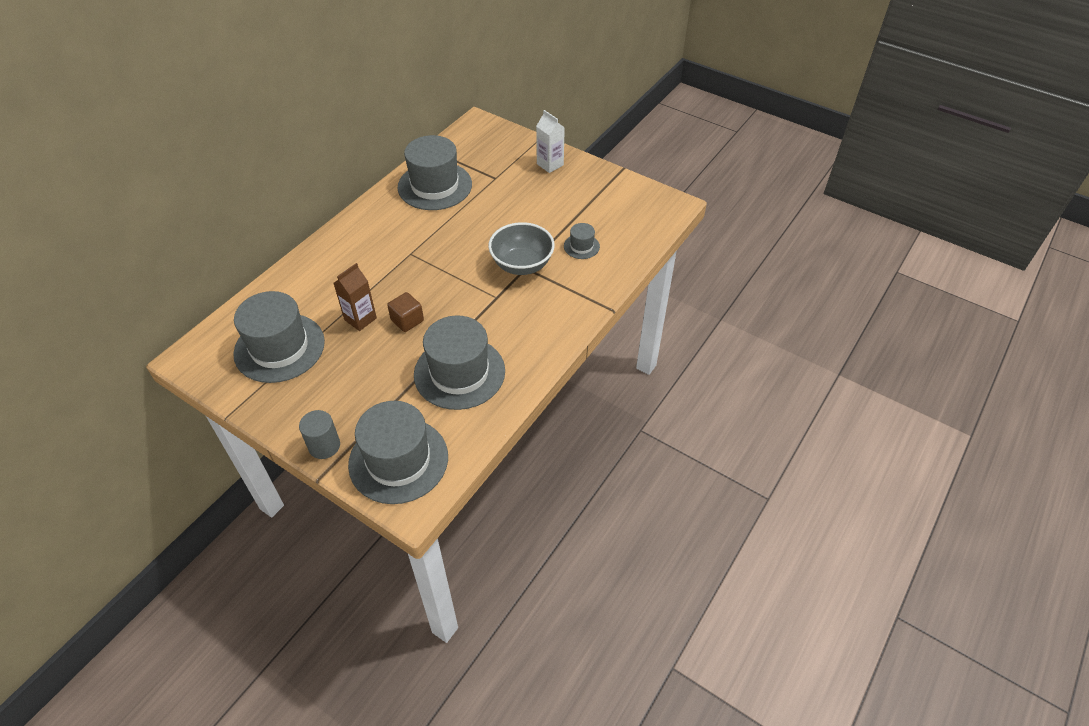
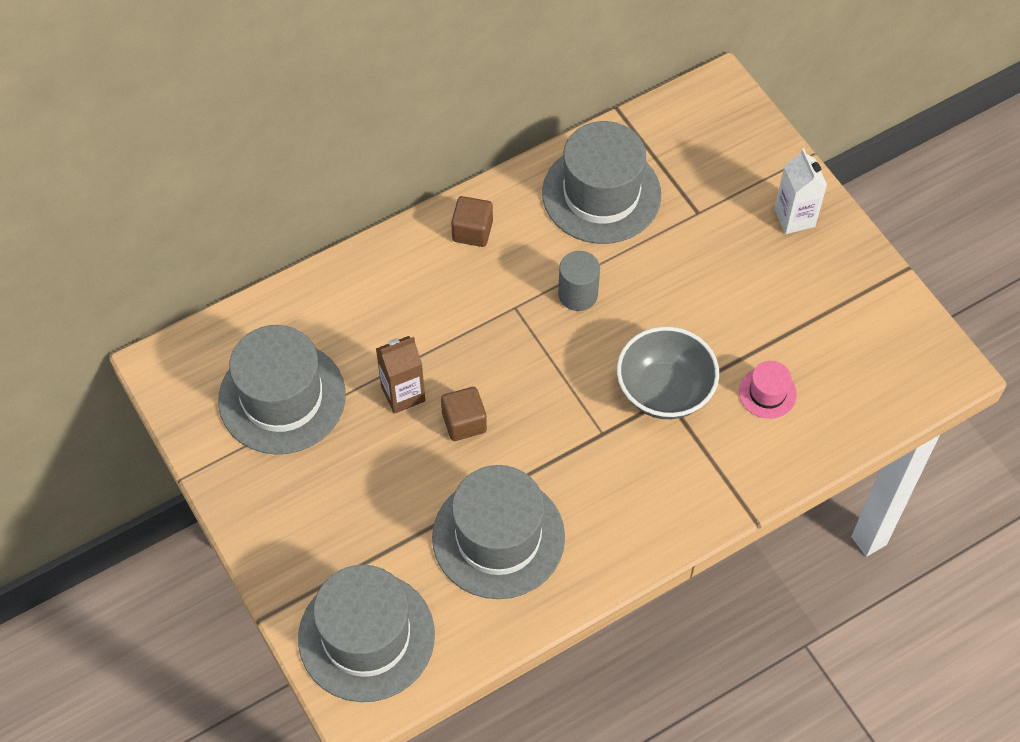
camera: 25 degrees right, 10 degrees up
grey cylinder [299,410,340,459] -> grey cylinder moved to [558,251,600,311]
grey hat [564,223,600,259] -> pink hat [739,361,797,419]
none -> brown cube [451,196,493,247]

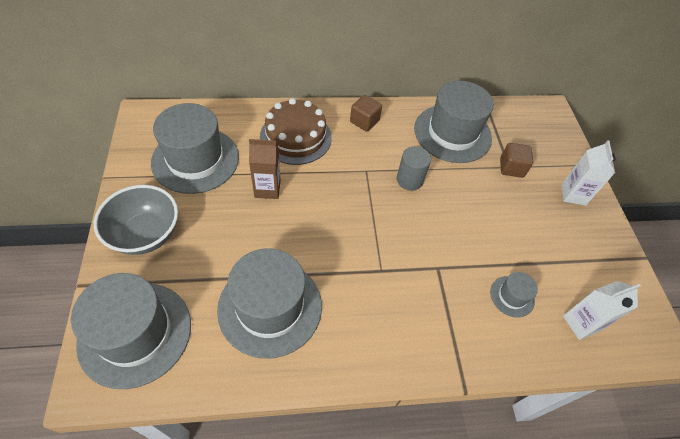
camera: 20 degrees right, 5 degrees down
brown cube [441,387,487,441] -> brown cube moved to [500,143,533,178]
grey bowl [617,326,719,419] -> grey bowl moved to [94,185,178,255]
pink hat [739,361,797,419] -> grey hat [490,272,538,318]
none -> brown cake [260,98,332,165]
none -> white carton [563,281,641,340]

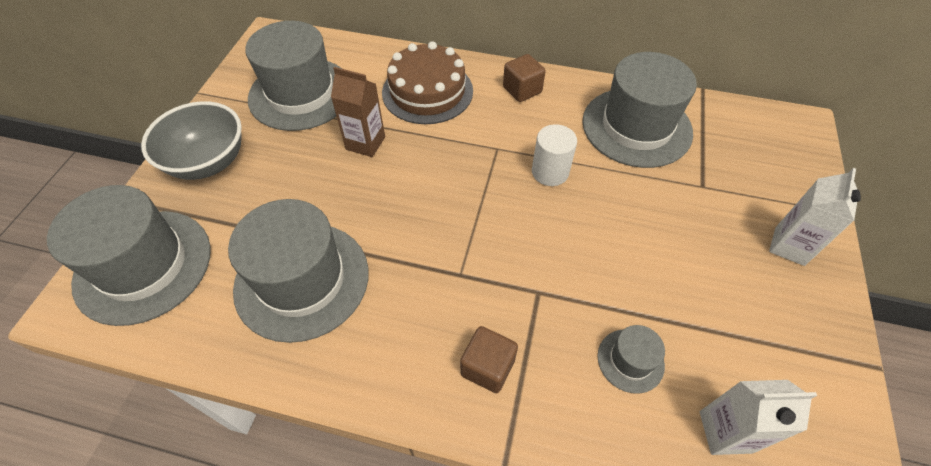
camera: 25 degrees right, 0 degrees up
grey cylinder [397,146,431,191] -> white cylinder [532,124,577,186]
brown cube [500,143,533,178] -> brown cube moved to [460,326,518,393]

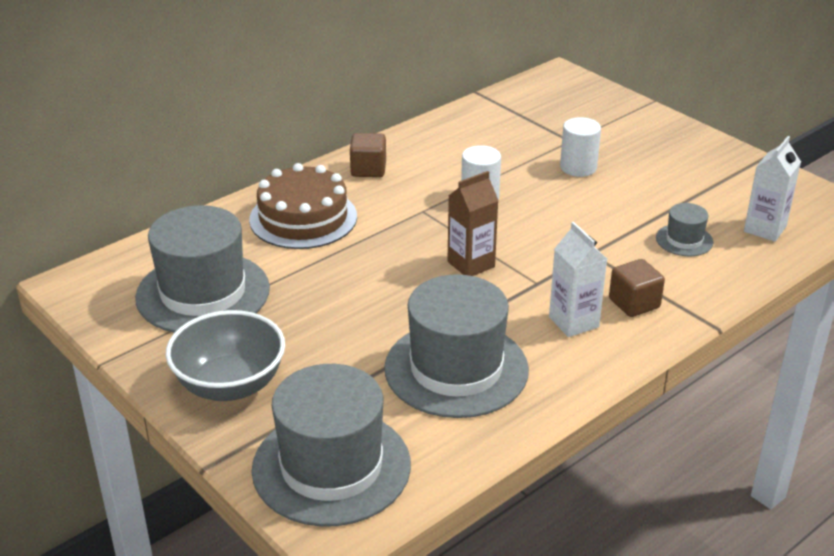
camera: 55 degrees left, 20 degrees down
brown carton [331,67,385,157] -> brown carton moved to [447,171,499,276]
grey hat [582,52,697,168] -> none
white carton [769,168,861,266] -> white carton moved to [549,222,607,337]
none -> white cylinder [560,117,601,177]

